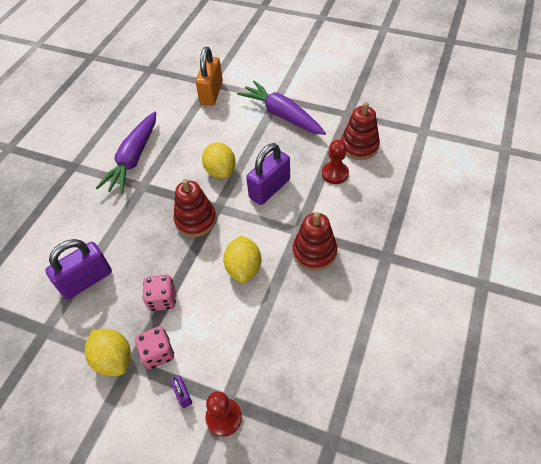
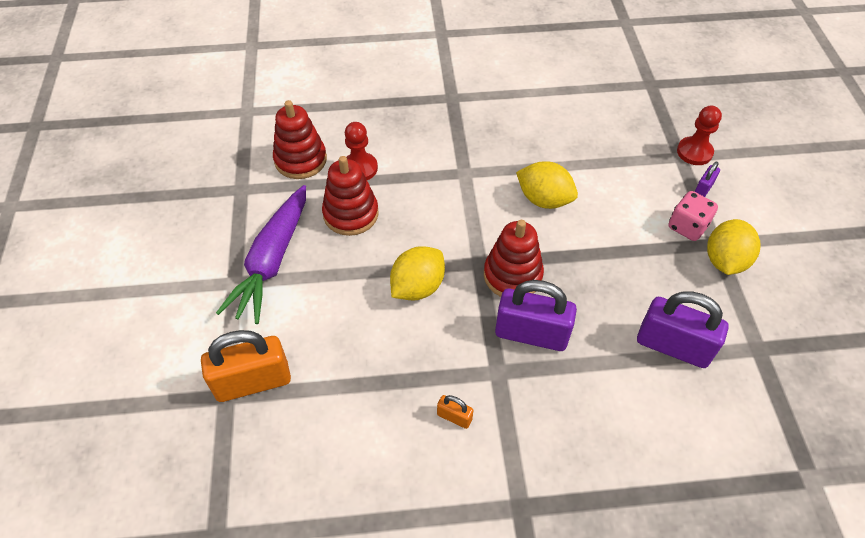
camera: 120 degrees left, 0 degrees up
purple carrot [96,111,156,194] -> orange padlock [437,395,473,429]
pink dice [142,275,176,311] -> none
yellow lemon [223,236,261,283] -> yellow lemon turned 60 degrees clockwise [516,161,578,209]
purple padlock [246,143,290,205] -> purple padlock moved to [495,280,577,351]
red stacking toy [293,212,337,271] -> red stacking toy moved to [322,156,379,236]

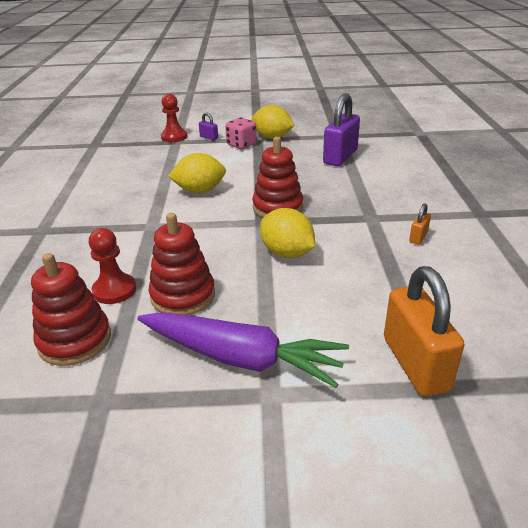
camera: 85 degrees left, 20 degrees down
purple padlock [495,280,577,351] -> none
yellow lemon [516,161,578,209] -> yellow lemon turned 45 degrees clockwise [168,153,226,193]

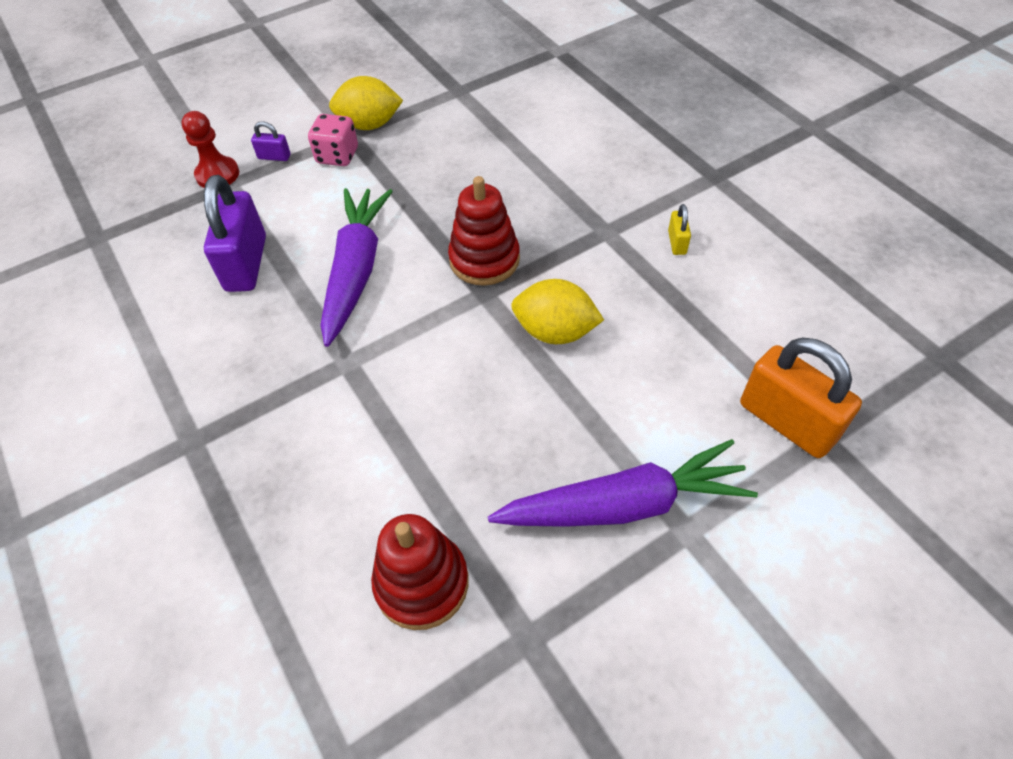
camera: 30 degrees left, 20 degrees up
red pawn [89,228,136,304] -> none
red stacking toy [149,213,215,315] -> none
yellow lemon [168,153,226,193] -> purple carrot [320,188,393,347]
purple padlock [323,93,360,166] -> purple padlock moved to [204,175,266,292]
orange padlock [409,203,431,244] -> yellow padlock [668,204,691,255]

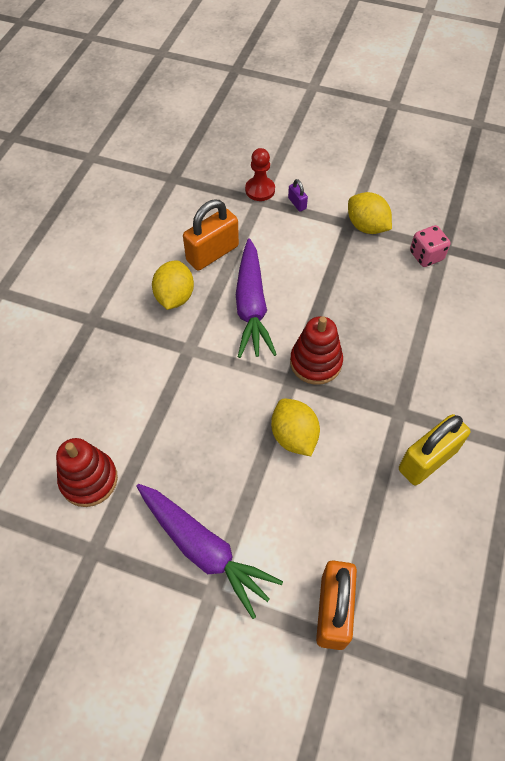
camera: 50 degrees right, 5 degrees up
purple padlock [204,175,266,292] -> orange padlock [183,200,239,271]
pink dice [308,114,358,166] -> pink dice moved to [410,225,450,267]
purple carrot [320,188,393,347] -> purple carrot turned 120 degrees clockwise [236,238,277,358]
yellow padlock [668,204,691,255] -> yellow padlock [399,414,470,485], size x2.23
none -> yellow lemon [152,260,194,310]

